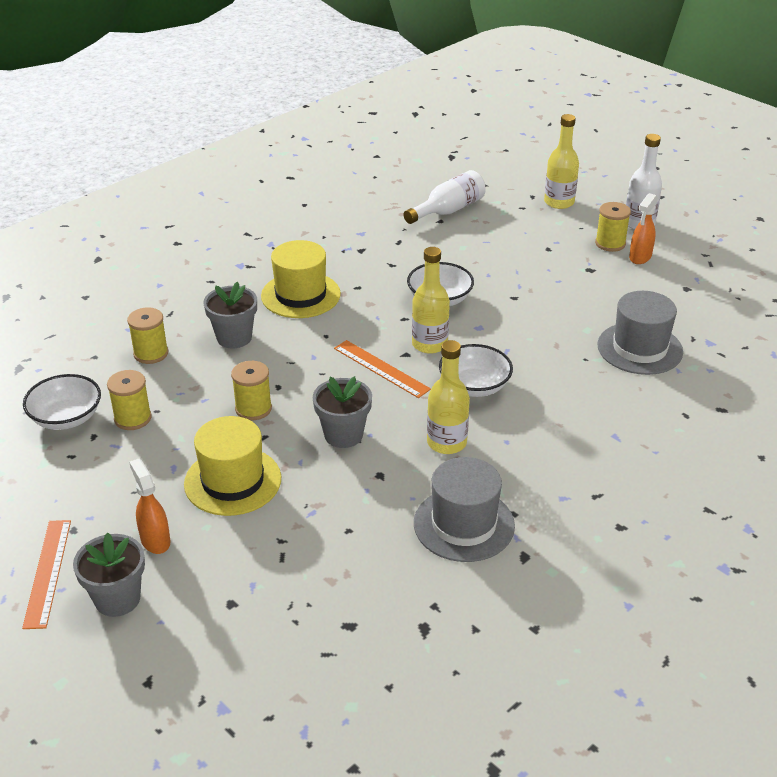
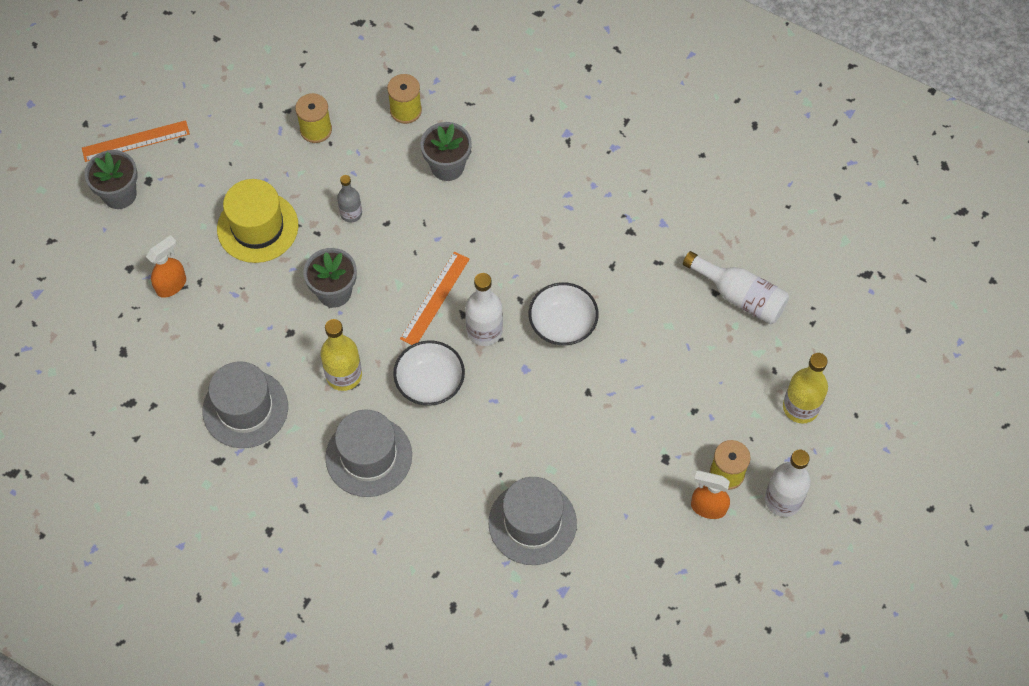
camera: 75 degrees right, 25 degrees up
white bowl [23,374,101,430] -> none
orange spray bottle [129,459,170,554] -> orange spray bottle moved to [146,235,186,298]
yellow spool [231,361,272,420] -> grey bottle [337,175,362,222]
yellow hat [261,240,341,318] -> none
yellow bottle [412,247,450,354] -> white bottle [465,273,503,346]
none -> grey hat [325,410,412,497]

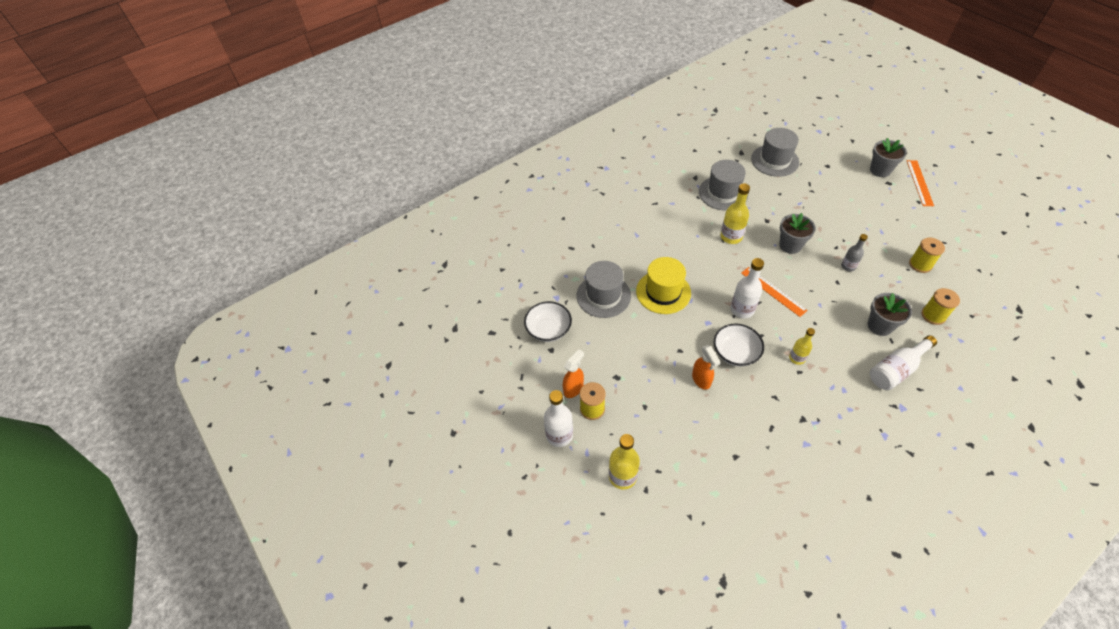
camera: 115 degrees right, 10 degrees down
orange spray bottle [146,235,186,298] -> orange spray bottle moved to [692,345,721,390]
yellow hat [217,179,298,263] -> yellow hat moved to [636,257,691,314]
grey hat [325,410,412,497] -> grey hat moved to [751,128,799,177]
white bowl [393,340,465,406] -> white bowl moved to [524,301,572,342]
white bottle [683,251,789,324] -> white bottle moved to [870,335,937,390]
none -> yellow bottle [789,328,815,365]

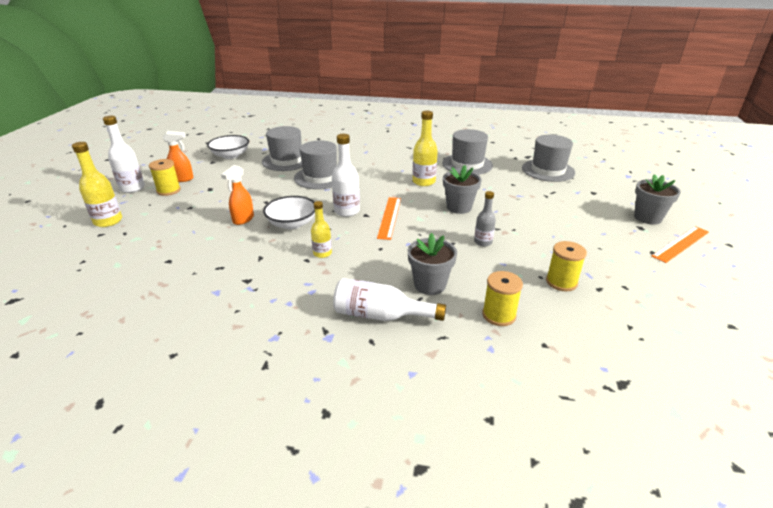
camera: 45 degrees right, 20 degrees down
yellow hat [636,257,691,314] -> grey hat [294,140,337,189]

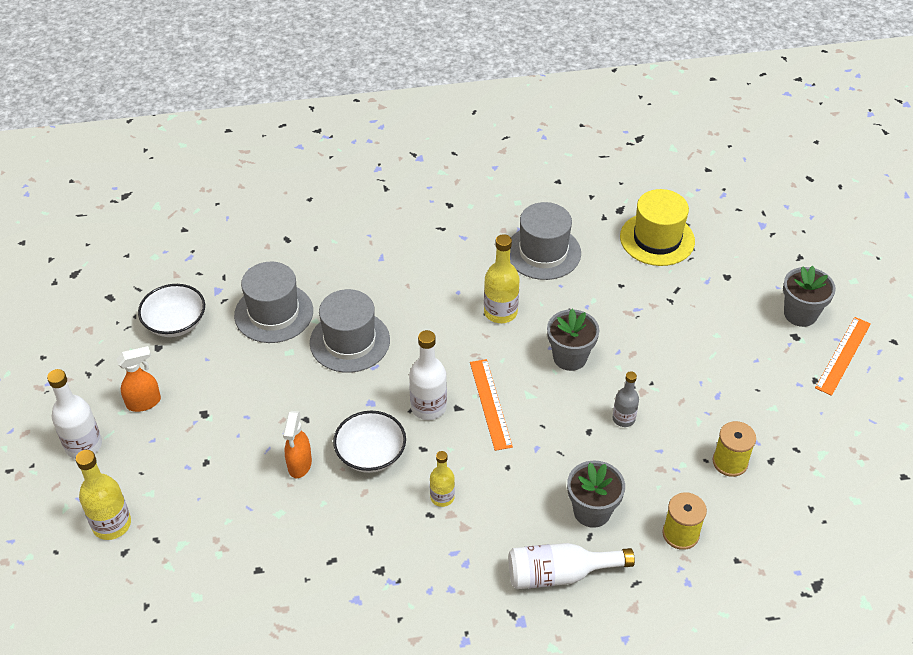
camera: 20 degrees left, 15 degrees up
yellow spool [149,159,181,196] -> none
grey hat [522,135,575,182] -> yellow hat [620,189,695,266]

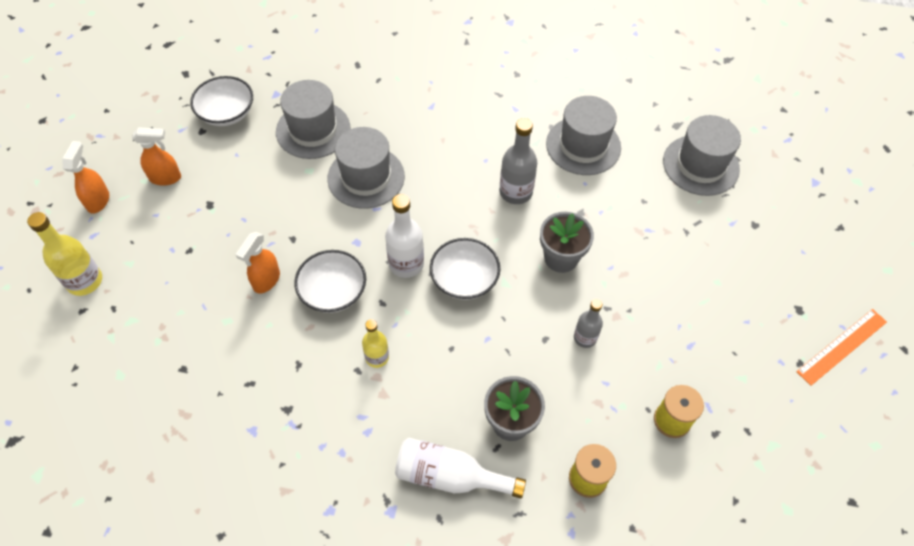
camera: 20 degrees right, 10 degrees up
white bottle [47,369,102,459] -> orange spray bottle [62,141,109,214]
orange ruler [470,359,513,451] -> white bowl [430,238,501,300]
yellow bottle [484,234,520,323] -> grey bottle [500,118,537,204]
yellow hat [620,189,695,266] -> grey hat [663,115,741,196]
grey flower pot [783,266,836,327] -> none

